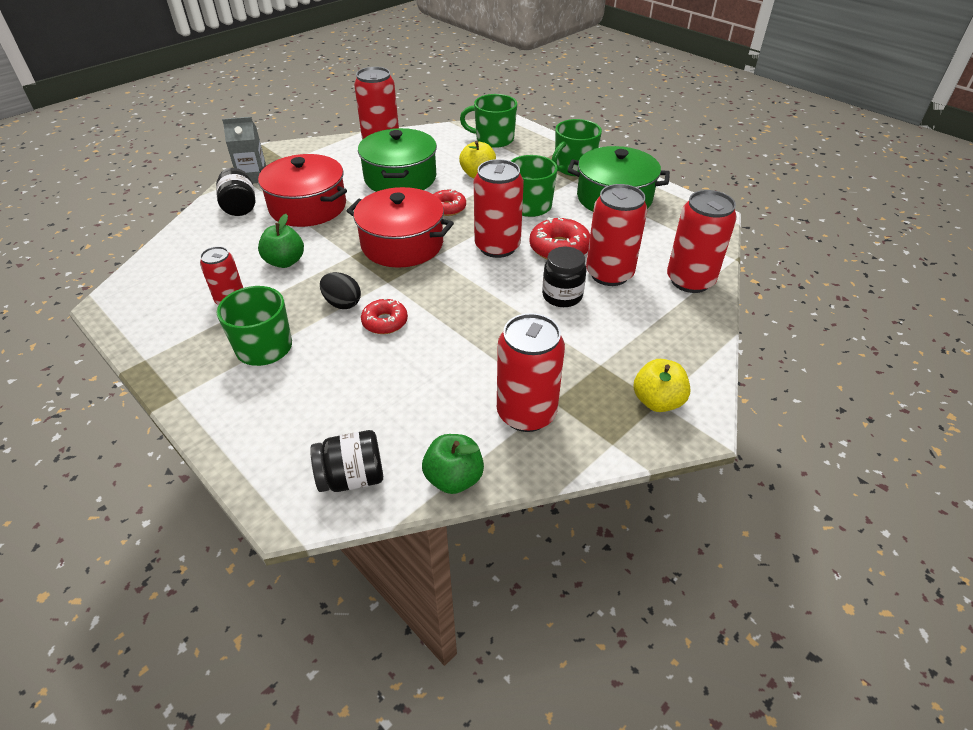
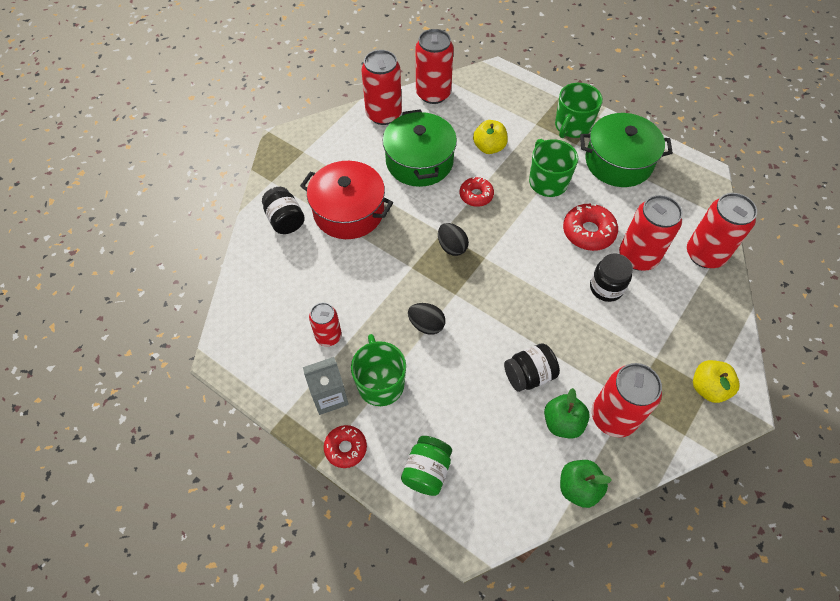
camera: 10 degrees left, 15 degrees up
grey carton [222,117,266,183] -> grey carton moved to [303,357,349,415]
green apple [258,214,304,268] -> green apple moved to [544,388,590,438]
black jar [310,430,383,492] -> black jar moved to [504,343,560,392]
red pot [346,187,454,268] -> black egg [438,223,469,256]
red donut [361,298,408,334] -> red donut moved to [324,425,367,468]
green mug [460,94,517,148] -> none
red can [474,159,524,258] -> red can moved to [416,29,454,104]
none -> green jar [401,436,452,496]

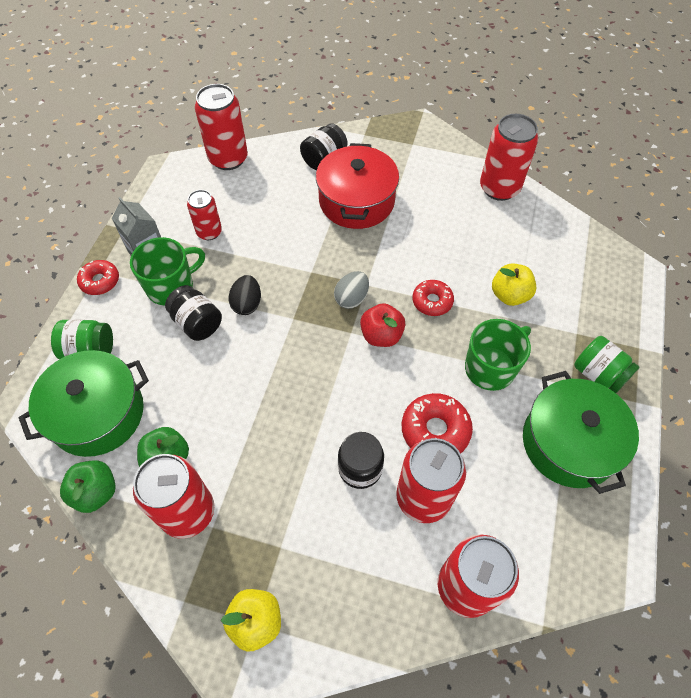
camera: 70 degrees right, 0 degrees up
green pot [383,109,457,187] -> green pot moved to [19,350,149,457]
red can [416,29,454,104] -> red can moved to [195,84,248,170]
black egg [438,223,469,256] -> grey egg [334,271,369,309]
black jar [504,343,560,392] -> black jar moved to [165,285,222,341]
green mug [555,83,603,138] -> green jar [574,336,640,393]
none -> red apple [360,303,406,347]

